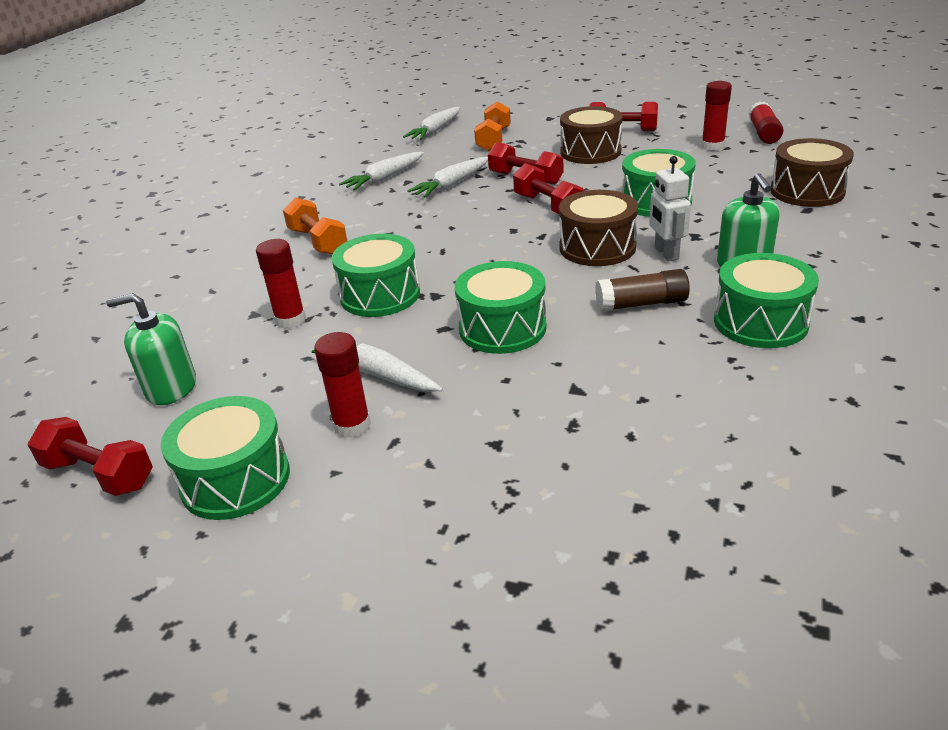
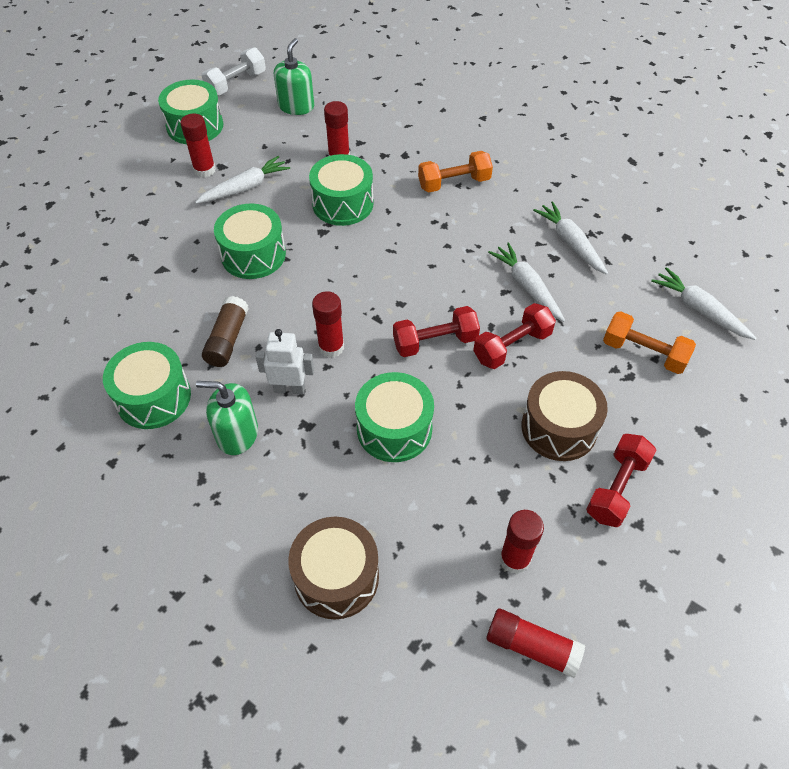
camera: 105 degrees right, 20 degrees up
red dumbbell [28,417,153,496] -> white dumbbell [202,47,266,96]
brown drum [559,190,638,266] -> red glue stick [312,291,344,358]

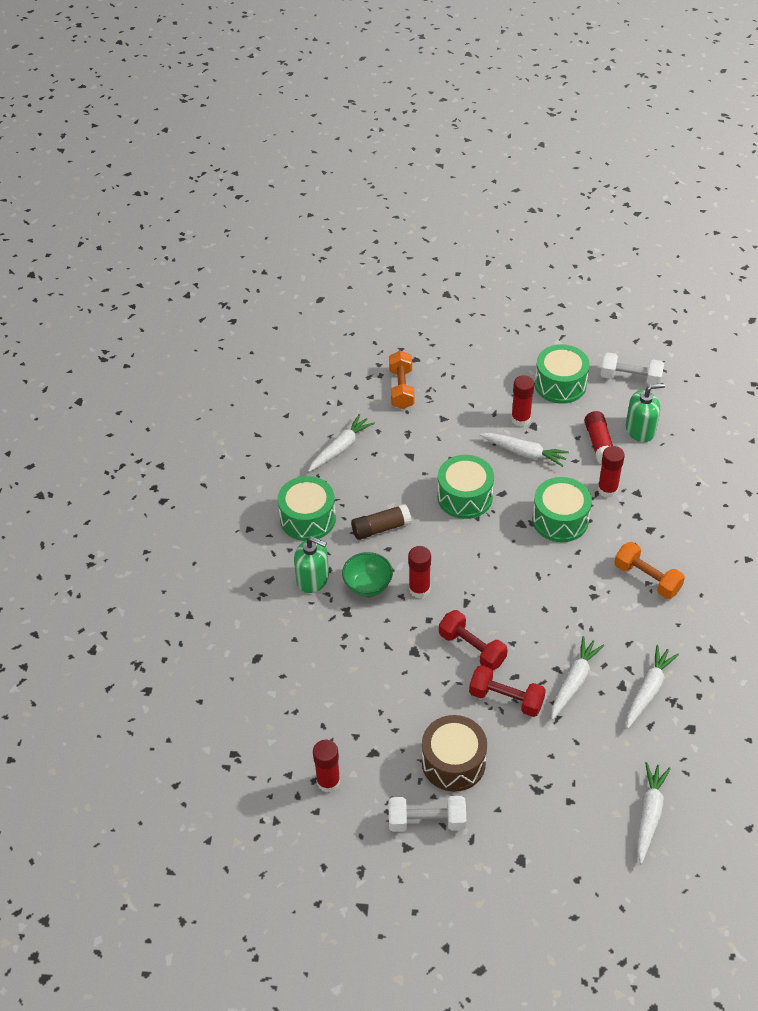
camera: 60 degrees right, 5 degrees down
green soap dispenser [196,381,258,455] -> green soap dispenser turned 135 degrees clockwise [294,537,329,593]
white robot [256,329,314,394] -> green bowl [342,552,393,597]
brown drum [288,517,379,619] -> none
green drum [355,372,434,462] -> none
red glue stick [487,609,585,678] -> red glue stick moved to [584,411,613,464]
red dumbbell [586,434,656,527] -> white dumbbell [389,796,466,832]
orange dumbbell [603,311,696,374] -> orange dumbbell moved to [389,351,415,409]
none -> white carrot [308,414,375,472]

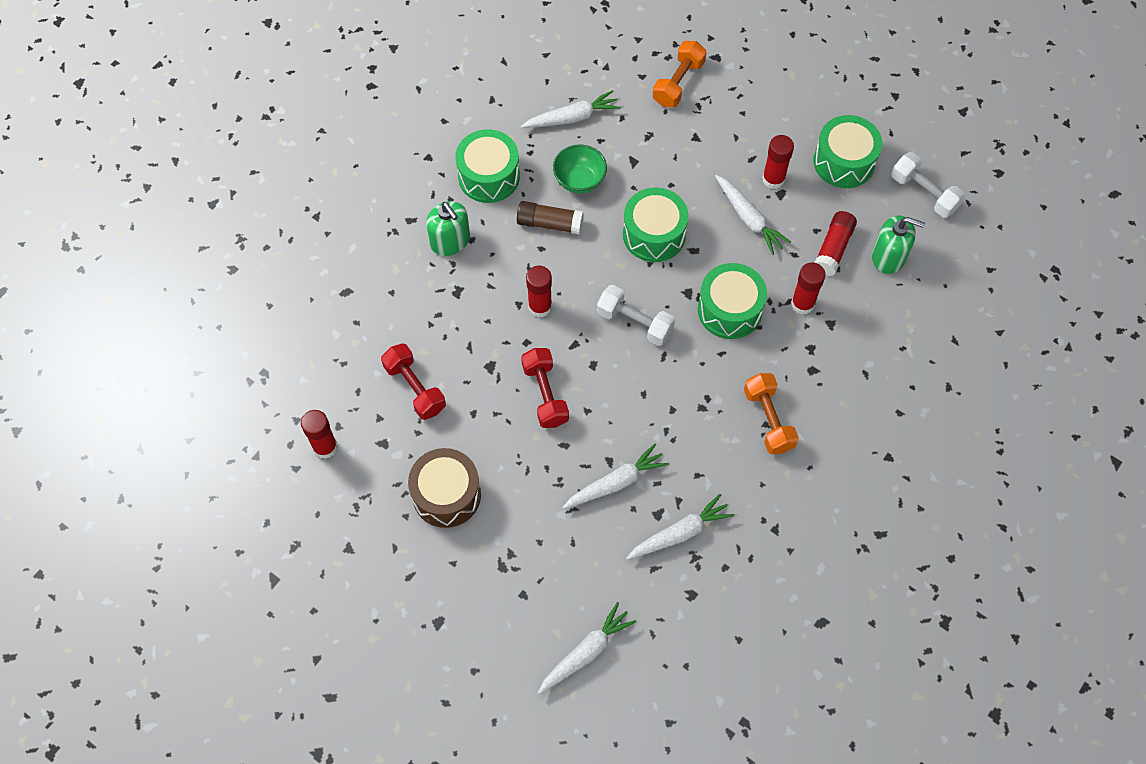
camera: 30 degrees right, 15 degrees up
green bowl [342,552,393,597] -> green bowl moved to [553,145,607,194]
white dumbbell [389,796,466,832] -> white dumbbell moved to [597,285,675,346]
red dumbbell [469,665,546,717] -> red dumbbell moved to [381,343,446,420]

